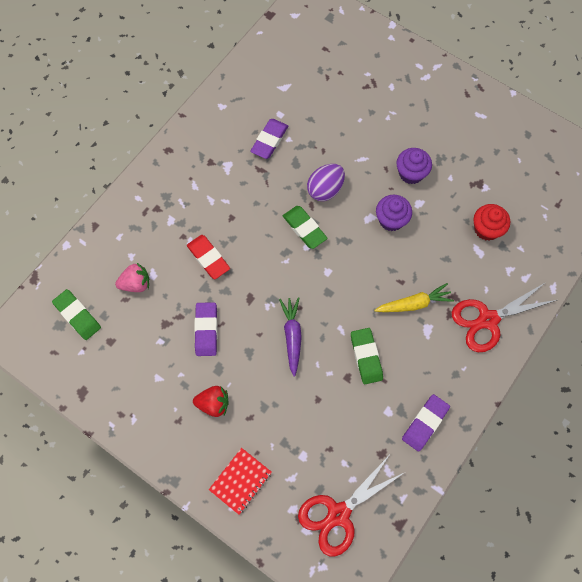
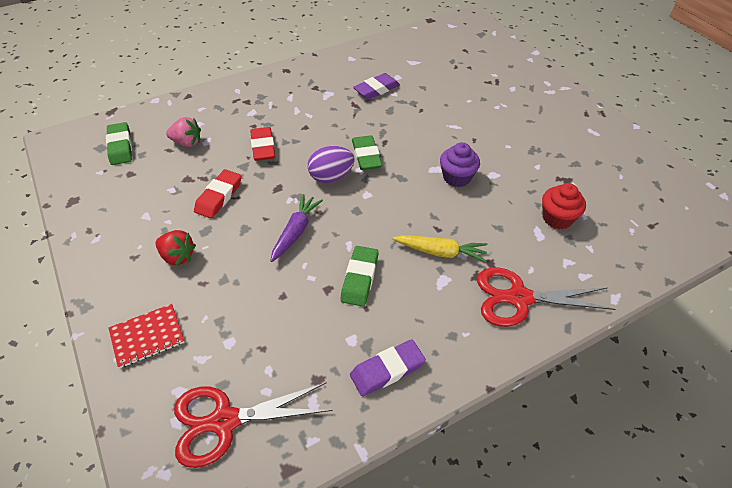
camera: 25 degrees right, 20 degrees down
purple eraser [194,302,218,356] -> red eraser [194,169,242,219]
purple egg [307,164,345,201] -> purple egg moved to [307,146,355,183]
purple cupcake [396,148,432,184] -> none

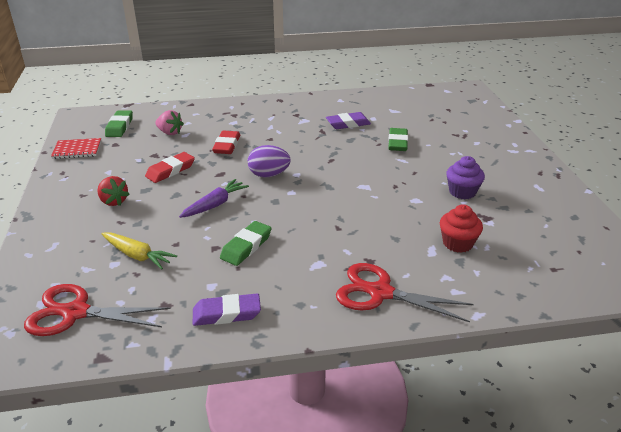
camera: 20 degrees right, 15 degrees down
red notebook [109,304,185,368] -> red notebook moved to [51,138,101,159]
green eraser [352,135,382,170] -> green eraser moved to [388,128,408,151]
yellow carrot [393,235,488,262] -> yellow carrot moved to [102,232,177,270]
purple cupcake [440,142,480,187] -> purple cupcake moved to [446,156,485,199]

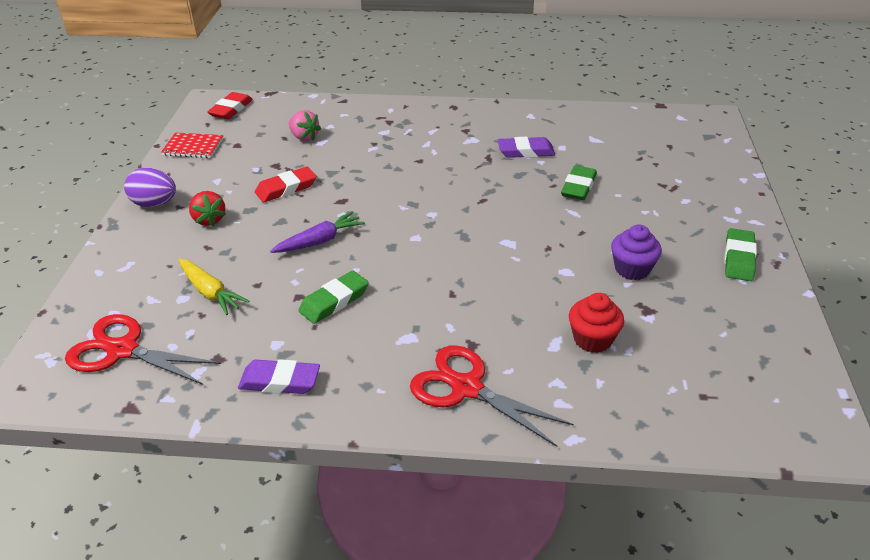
camera: 15 degrees right, 5 degrees up
green eraser [105,110,133,137] -> green eraser moved to [725,228,757,281]
red eraser [212,131,240,154] -> red eraser moved to [207,92,253,119]
purple egg [248,145,291,177] -> purple egg moved to [124,168,176,207]

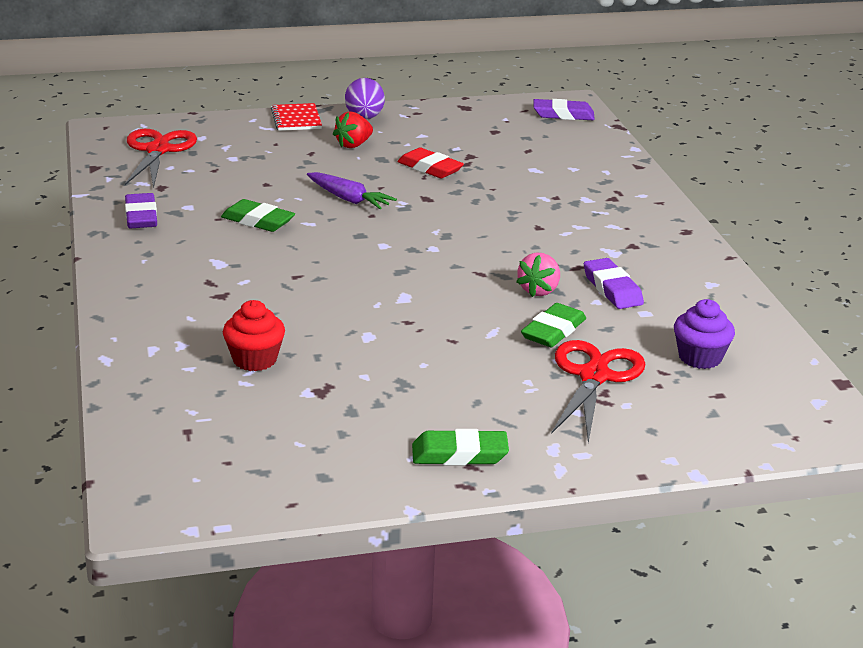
camera: 70 degrees right, 10 degrees down
red notebook [161,133,223,158] -> red notebook moved to [271,103,322,131]
yellow carrot [179,259,249,315] -> none
red eraser [207,92,253,119] -> purple eraser [533,99,595,120]
pink strawberry [289,110,321,141] -> pink strawberry moved to [516,252,560,297]
red scissors [410,345,574,447] -> red scissors moved to [551,340,645,443]
green eraser [561,165,597,200] -> green eraser turned 60 degrees counterclockwise [521,303,586,347]
purple cupcake [611,225,662,280] -> purple cupcake moved to [674,299,735,369]

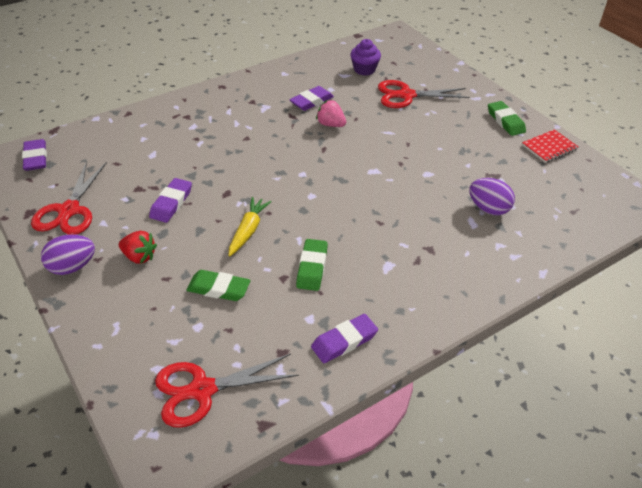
camera: 110 degrees left, 15 degrees up
red cupcake [223,300,285,371] -> purple egg [469,178,515,215]
red notebook [271,103,322,131] -> red notebook moved to [522,129,578,163]
purple carrot [307,172,397,209] -> yellow carrot [228,197,272,257]
red eraser [398,148,464,178] -> purple eraser [149,178,192,223]
pink strawberry [516,252,560,297] -> pink strawberry turned 150 degrees counterclockwise [316,100,346,127]
green eraser [521,303,586,347] -> green eraser moved to [186,270,250,301]
none -> red scissors [31,161,107,235]

